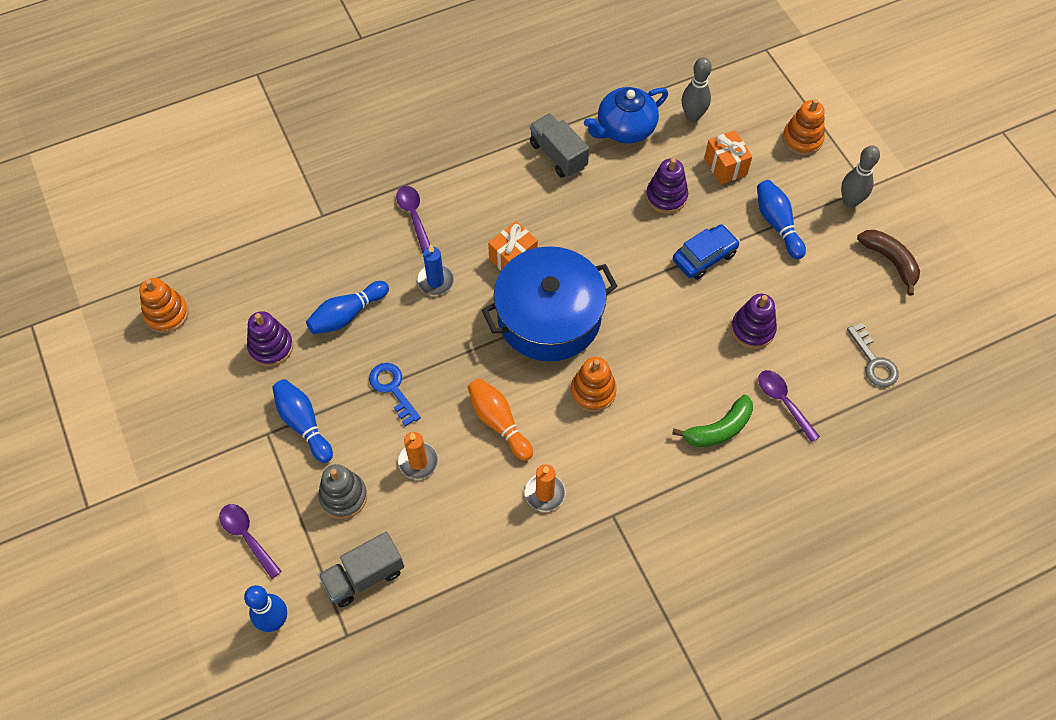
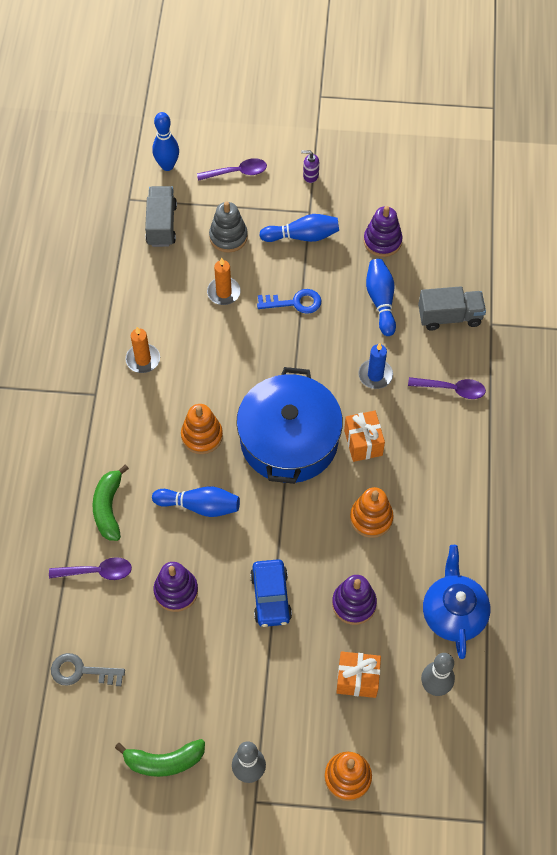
camera: 120 degrees right, 0 degrees up
orange stacking toy [139,278,189,333] -> orange stacking toy moved to [350,487,393,538]
orange bowling pin [467,378,533,461] -> none
grey truck [530,113,589,178] -> grey truck moved to [418,286,486,331]
blue bowling pin [757,180,806,259] -> blue bowling pin moved to [152,487,240,517]
brown banana [857,230,920,296] -> green banana [115,739,205,777]
none -> purple soap dispenser [301,150,319,183]

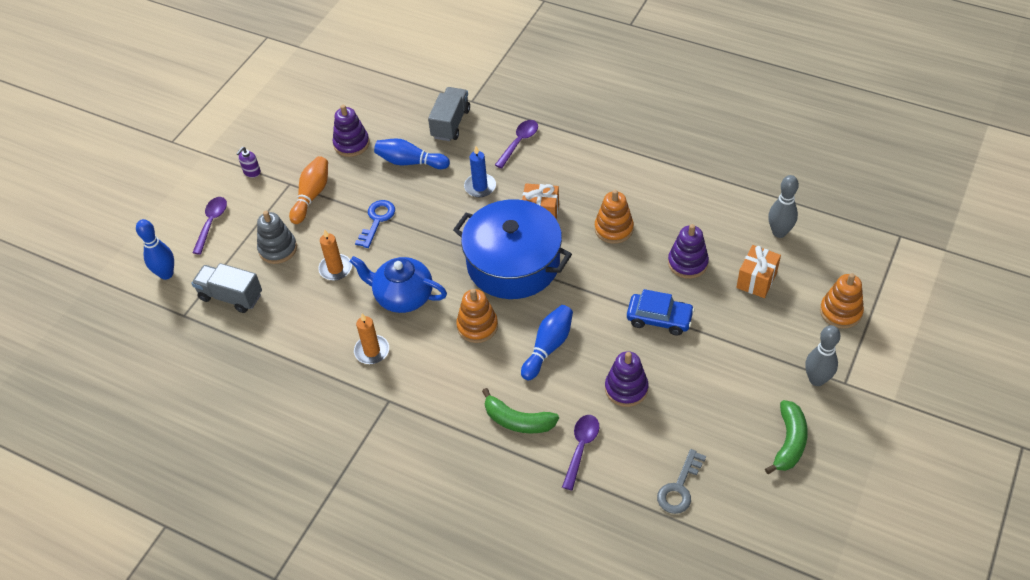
camera: 65 degrees left, 10 degrees down
blue bowling pin [259,214,339,242] -> orange bowling pin [289,156,328,224]
blue teapot [423,545,490,659] -> blue teapot moved to [350,256,447,313]

